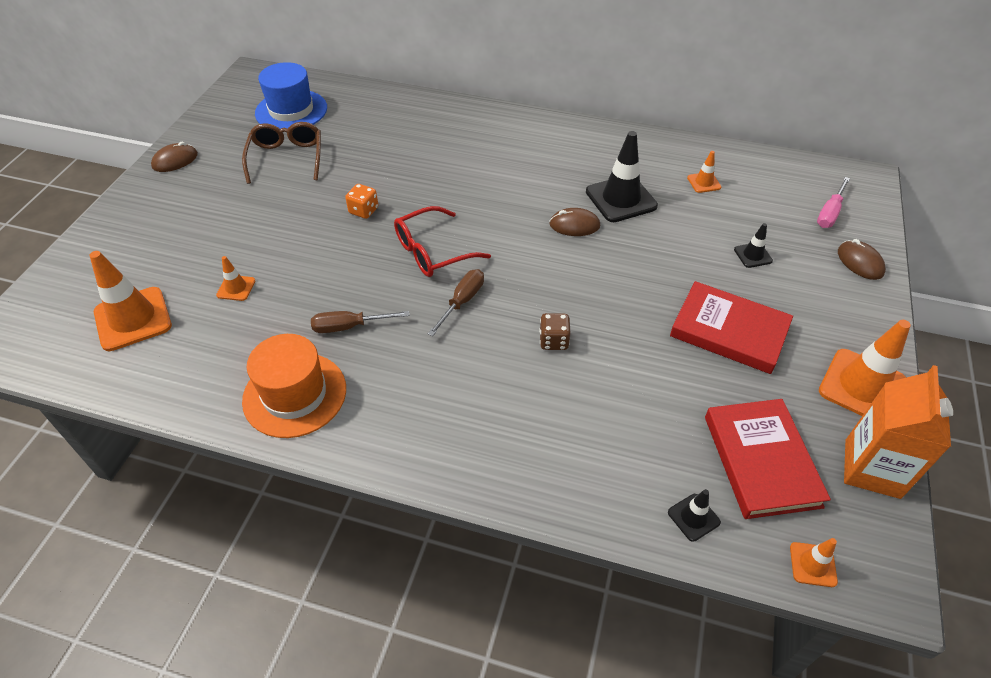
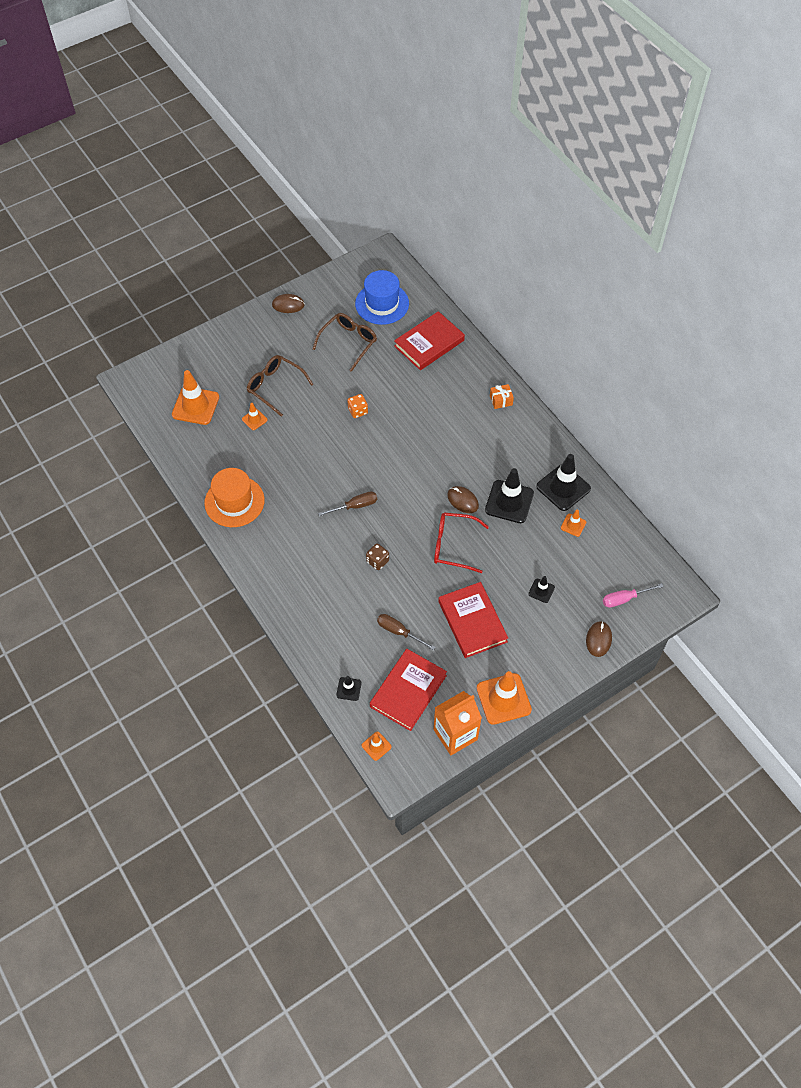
camera: 40 degrees right, 10 degrees up
brown screwdriver [311,311,409,333] -> brown screwdriver moved to [377,614,436,651]
red glasses [394,206,491,277] -> red glasses moved to [434,513,489,573]
none -> brown glasses [247,355,314,417]
none -> red book [394,311,465,370]
none -> orange gift [490,384,514,409]
none -> black traffic cone [536,454,591,511]

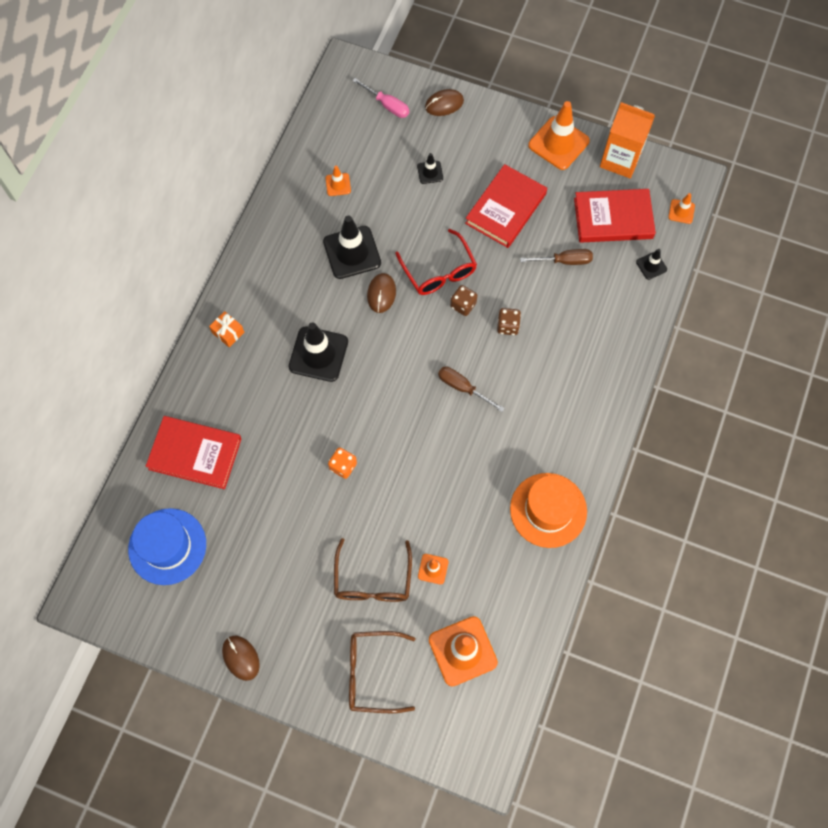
camera: 125 degrees left, 10 degrees up
brown glasses [313,313,377,372] -> brown glasses moved to [349,631,416,713]
brown screwdriver [377,614,436,651] -> brown screwdriver turned 90 degrees counterclockwise [520,249,593,265]
black traffic cone [536,454,591,511] -> black traffic cone moved to [289,322,348,382]
none -> brown dice [450,285,477,316]

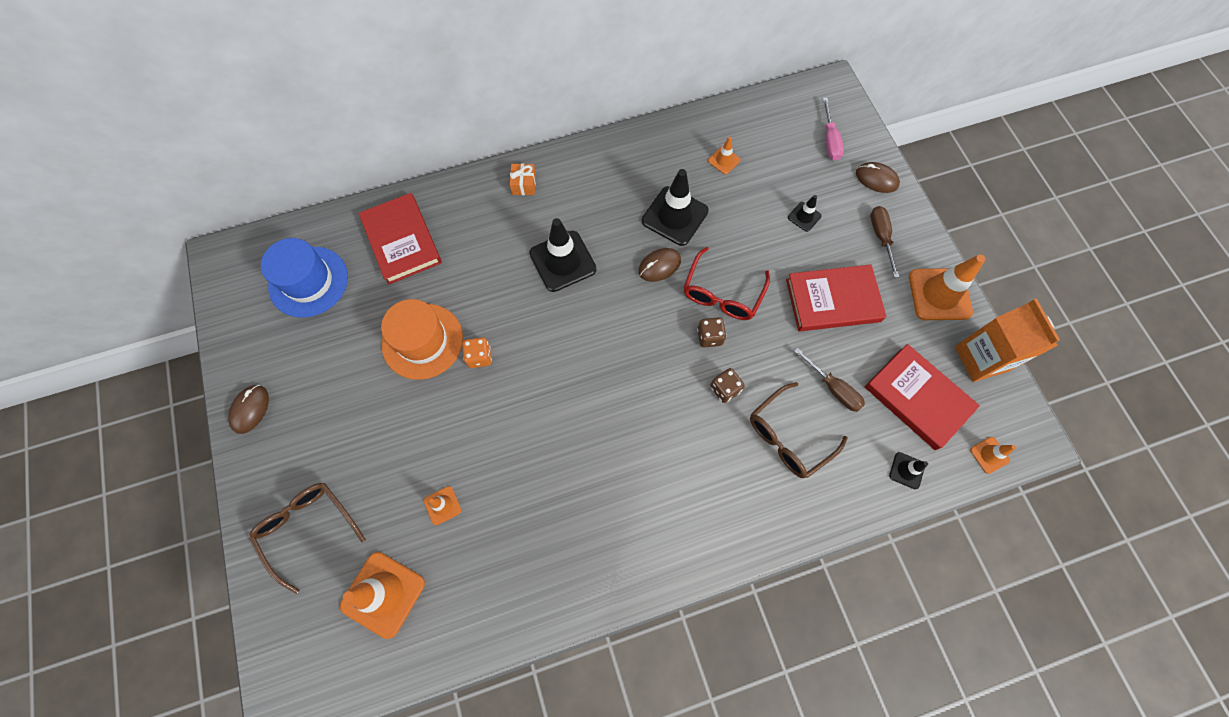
camera: 50 degrees right, 0 degrees up
brown glasses [334,538,412,602] -> brown glasses moved to [750,382,848,478]
brown screwdriver [438,367,505,412] -> brown screwdriver moved to [870,206,899,278]
orange hat [510,473,587,548] -> orange hat moved to [381,299,463,380]

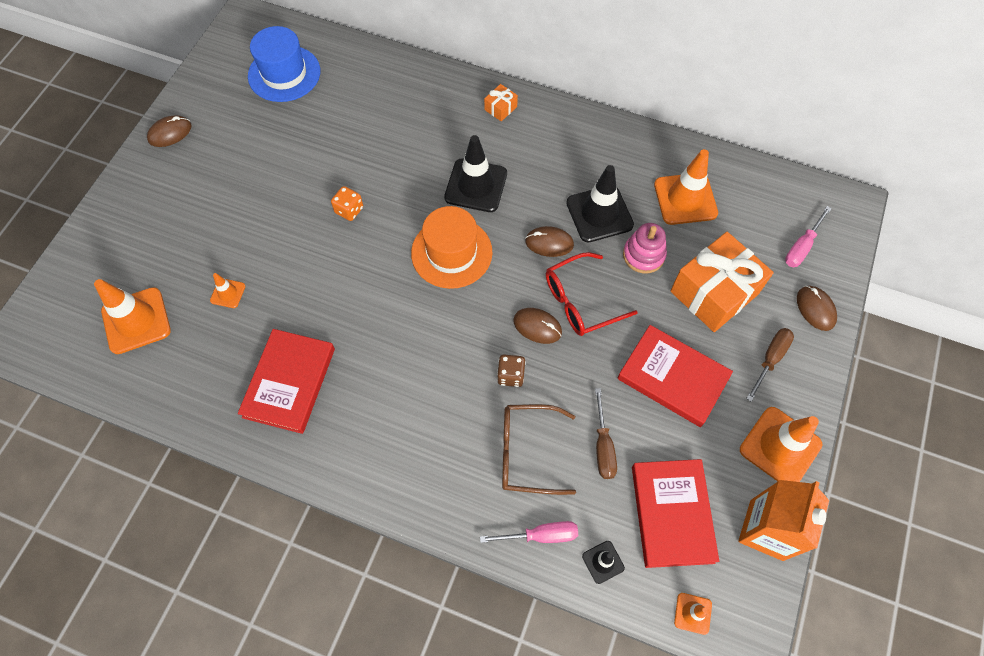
camera: 40 degrees right, 5 degrees down
brown glasses [249,483,366,594] -> none
red book [358,193,442,285] -> red book moved to [238,329,335,434]
orange hat [381,299,463,380] -> orange hat moved to [411,206,493,289]
brown dice [697,317,726,348] -> brown mouse [513,308,562,344]
orange traffic cone [708,137,740,174] -> orange traffic cone [654,149,718,225], size x2.03
black traffic cone [788,195,822,232] -> orange gift [670,232,774,332]
none -> pink screwdriver [480,521,578,543]
none -> pink stacking toy [623,223,667,273]

